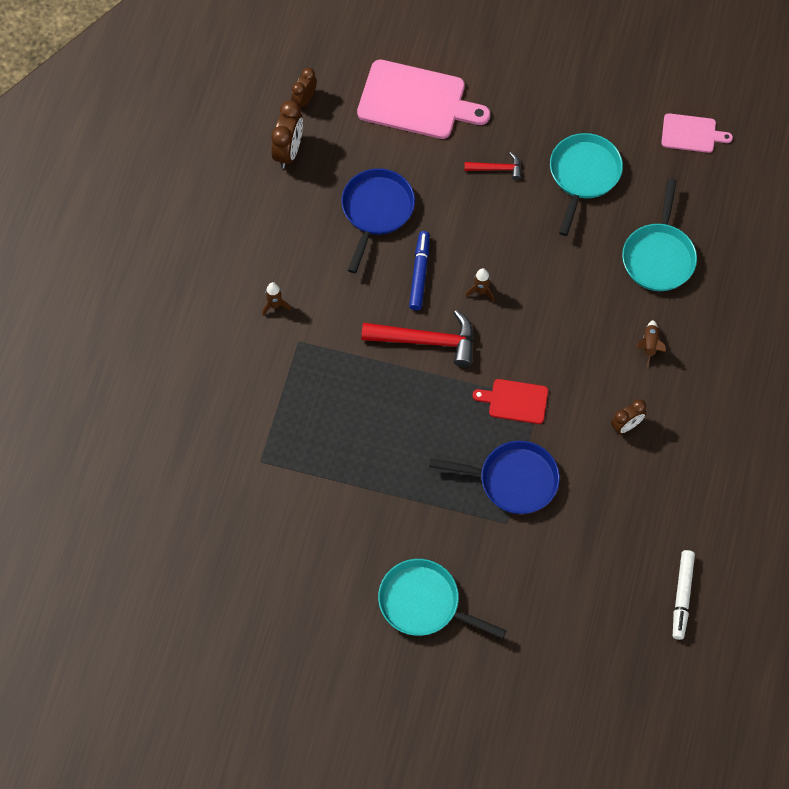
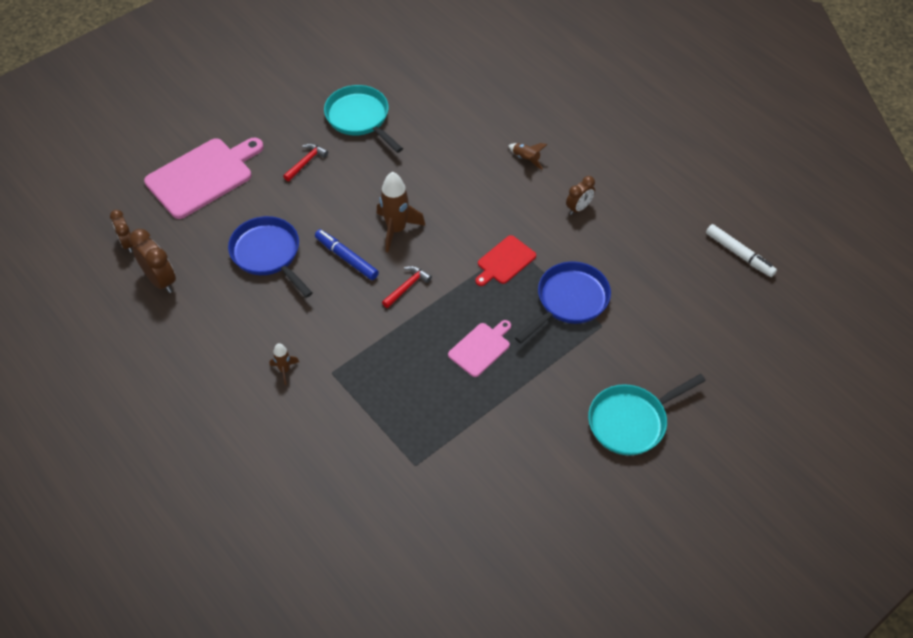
camera: 55 degrees left, 10 degrees down
red hammer [361,310,474,367] -> red hammer [382,266,432,308], size x0.52
brown rocket [465,268,494,302] -> brown rocket [377,172,426,252], size x1.91
brown clock [611,399,646,434] -> brown clock turned 45 degrees clockwise [566,176,595,215]
turquoise pan [622,178,697,291] -> none
pink cutting board [661,113,733,153] -> pink cutting board moved to [448,320,511,377]

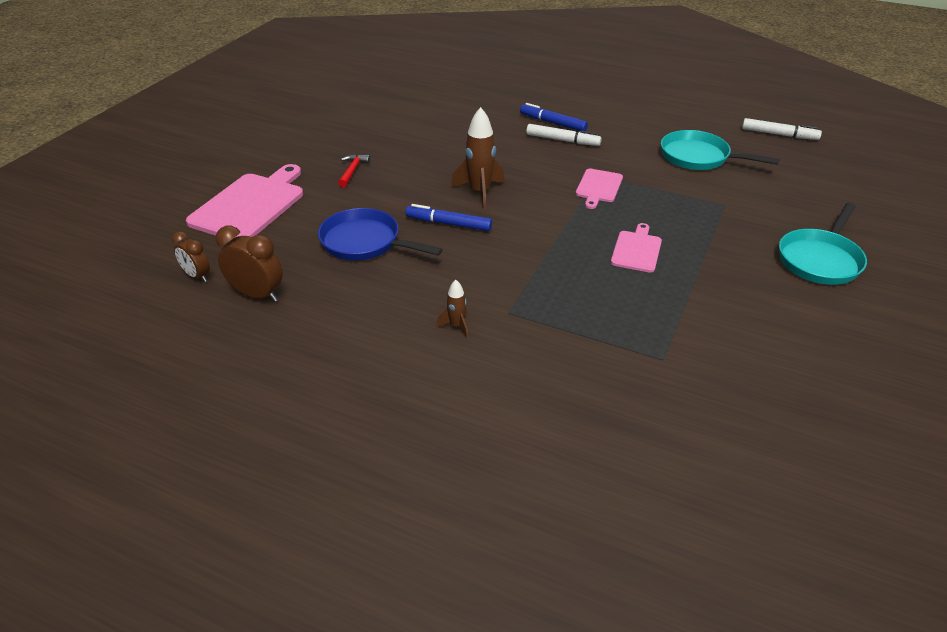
camera: 25 degrees left, 15 degrees down
turquoise pan [324,85,403,153] -> turquoise pan moved to [661,130,780,170]
red hammer [382,266,432,308] -> none
red cutting board [475,235,536,286] -> pink cutting board [576,169,623,209]
brown rocket [508,143,547,170] -> blue marker [520,103,588,131]
blue pan [515,262,611,344] -> none
brown clock [566,176,595,215] -> none
none -> white marker [526,124,602,146]

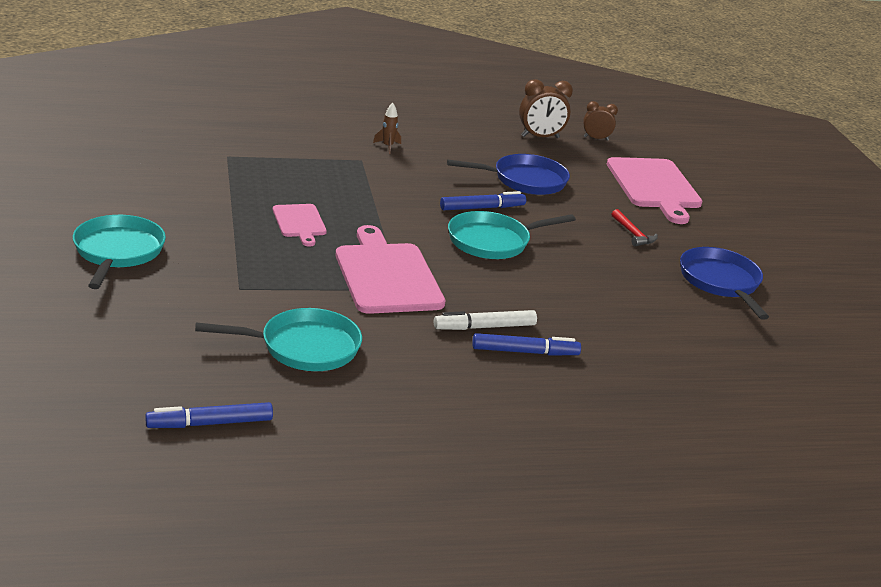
camera: 140 degrees right, 10 degrees down
brown rocket [451,107,505,210] -> turquoise pan [448,211,576,259]
pink cutting board [576,169,623,209] -> pink cutting board [335,225,445,314], size x1.87
white marker [742,118,822,140] -> blue marker [145,402,273,428]
none -> blue pan [680,247,769,320]

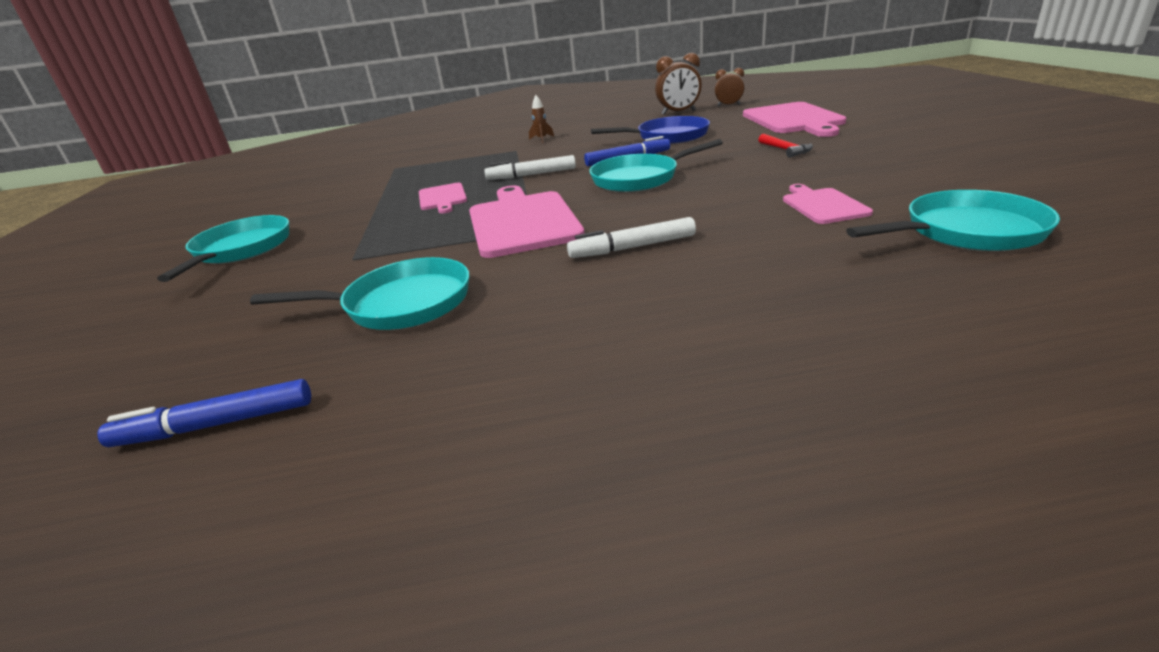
camera: 10 degrees right, 0 degrees up
blue marker [472,333,581,355] -> none
blue pan [680,247,769,320] -> none
none -> white marker [484,155,576,180]
none -> pink cutting board [783,184,873,224]
none -> turquoise pan [846,190,1060,251]

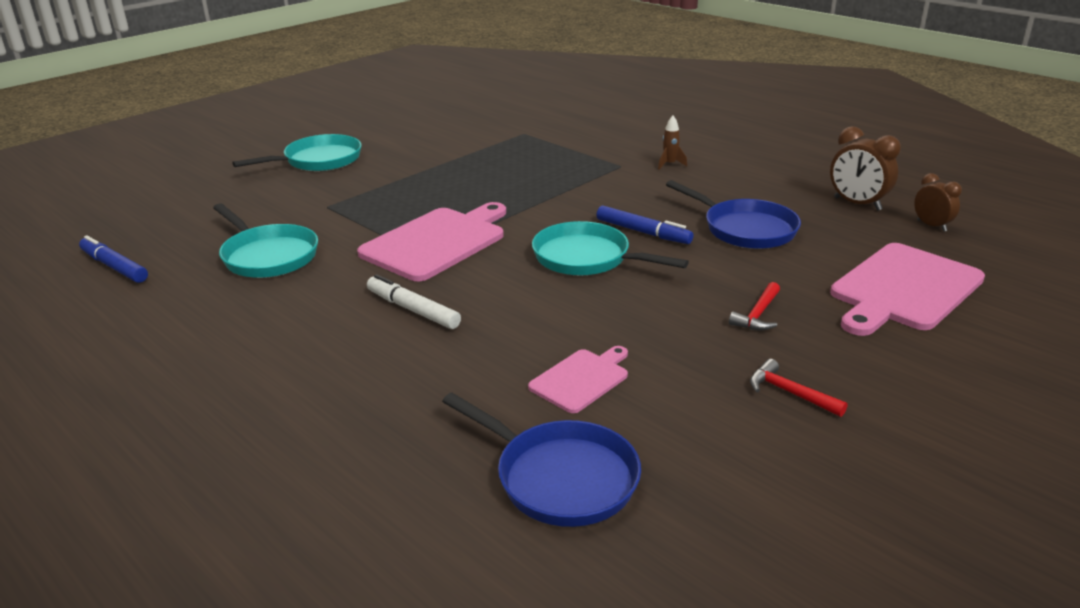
camera: 50 degrees right, 0 degrees up
pink cutting board [419,183,467,214] -> none
white marker [484,155,576,180] -> none
turquoise pan [846,190,1060,251] -> blue pan [442,393,641,527]
none -> red hammer [750,359,848,417]

